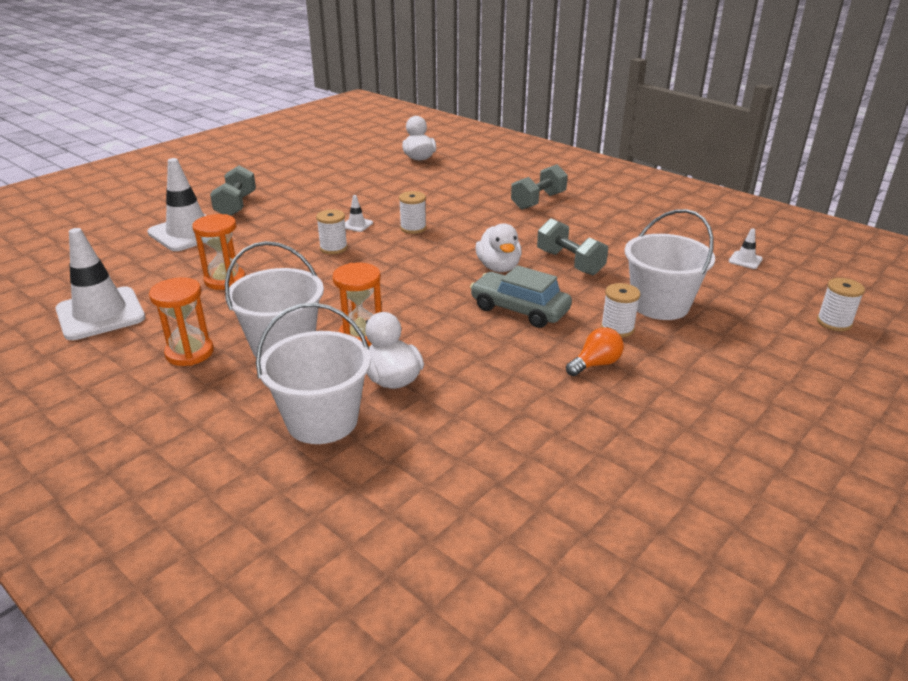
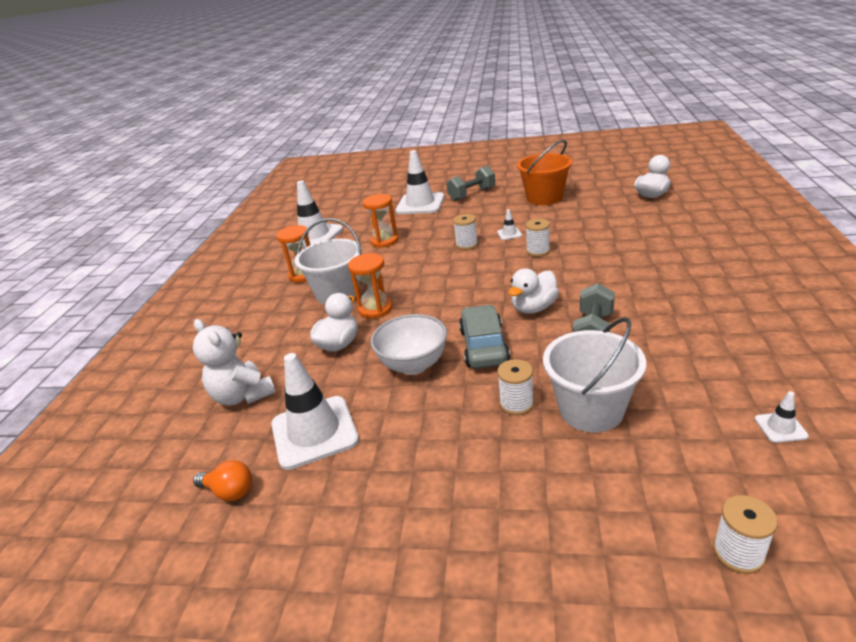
camera: 60 degrees right, 0 degrees up
white bucket [256,303,371,444] -> none
grey dumbbell [511,164,568,210] -> none
orange light bulb [566,327,624,376] -> orange light bulb moved to [193,460,252,501]
none -> white teddy bear [193,319,276,406]
none -> white traffic cone [271,353,359,470]
none -> white bowl [371,314,447,375]
none -> orange bucket [517,140,572,205]

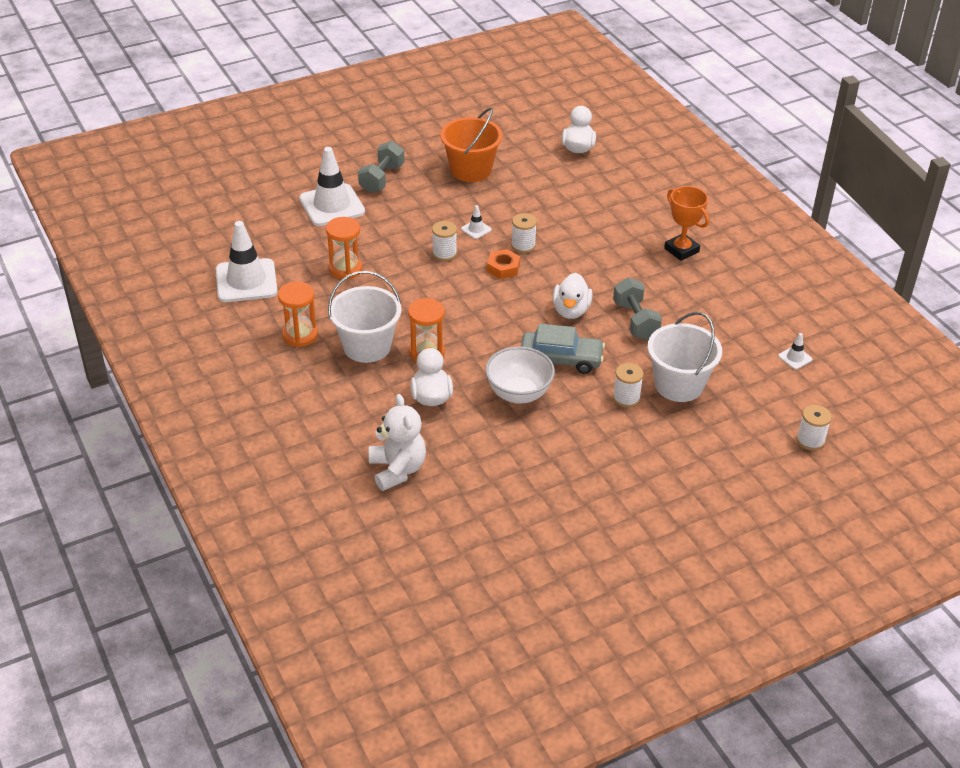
camera: 40 degrees left, 10 degrees up
white teddy bear [193,319,276,406] -> white teddy bear turned 120 degrees counterclockwise [369,394,426,491]
orange light bulb [193,460,252,501] -> none
white traffic cone [271,353,359,470] -> none
grey car [459,305,510,369] -> grey car turned 135 degrees clockwise [521,323,605,374]
none -> orange nut [487,249,520,279]
none -> orange trophy [664,186,709,261]

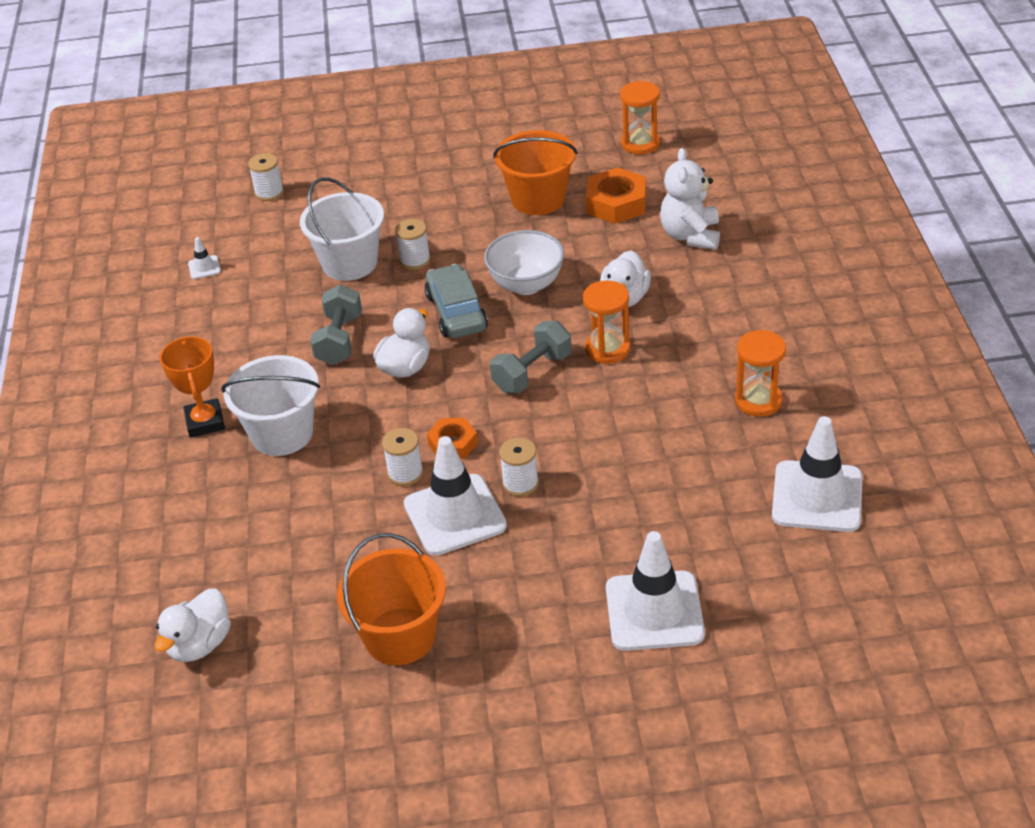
camera: 155 degrees left, 0 degrees up
orange hourglass [326,217,362,279] -> orange hourglass moved to [620,81,660,154]
white bucket [328,271,401,363] -> white bucket moved to [221,355,320,456]
grey dumbbell [358,141,405,193] -> grey dumbbell moved to [490,321,572,393]
white traffic cone [461,205,492,239] -> white traffic cone [404,436,507,556], size x2.38
grey car [521,323,605,374] -> grey car turned 45 degrees clockwise [425,264,488,338]
none -> orange bucket [493,130,578,215]
none -> orange nut [586,167,646,224]

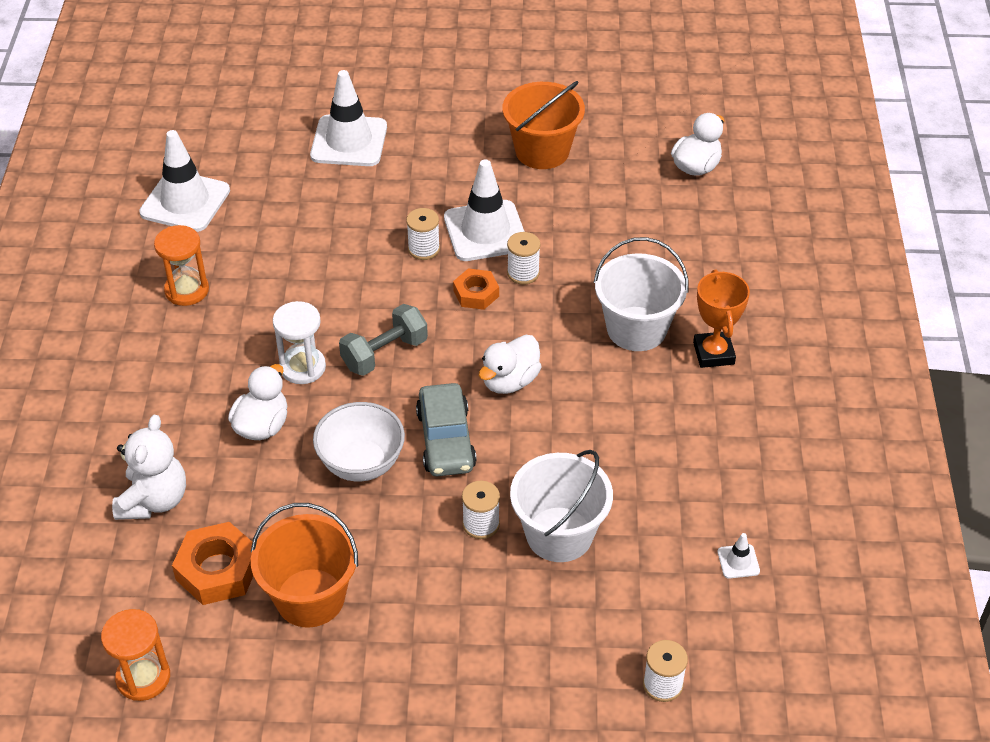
camera: 175 degrees left, 5 degrees up
grey dumbbell [310,285,362,365] -> none
orange hourglass [583,281,630,364] -> white hourglass [273,301,326,384]

